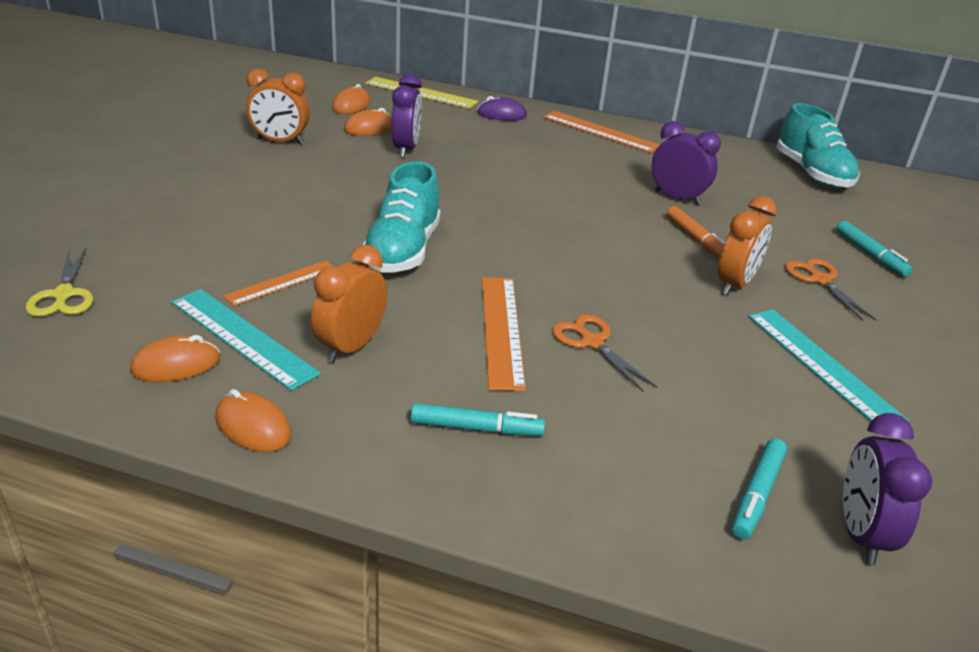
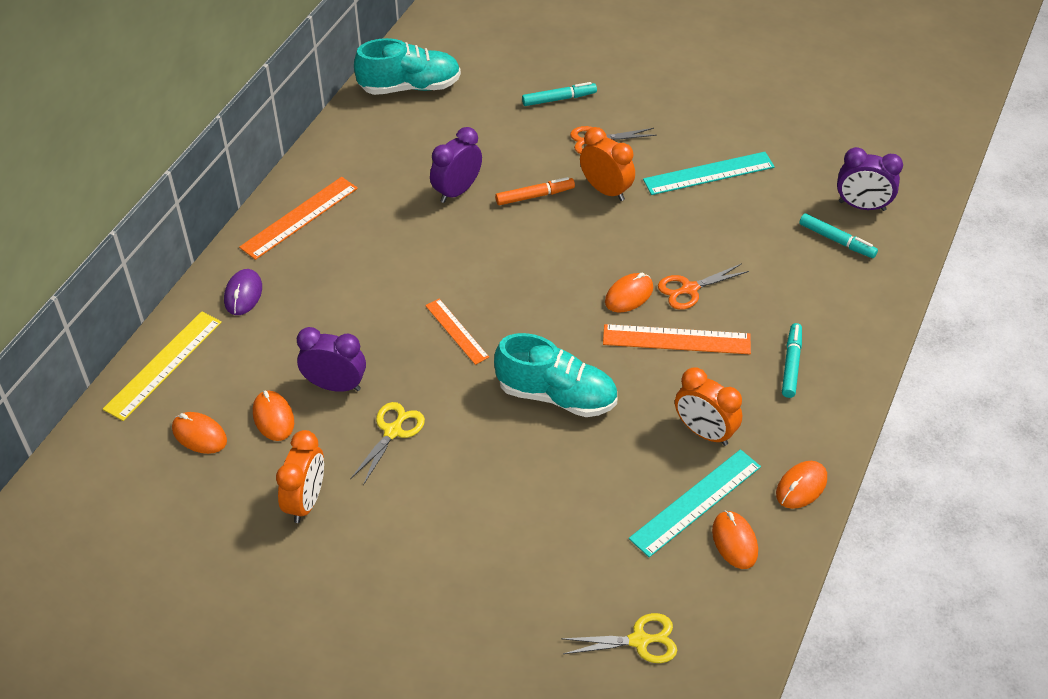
camera: 80 degrees left, 15 degrees up
orange ruler [223,260,332,306] -> orange ruler moved to [425,299,489,365]
none -> yellow scissors [350,402,425,485]
none -> orange mouse [605,273,653,312]

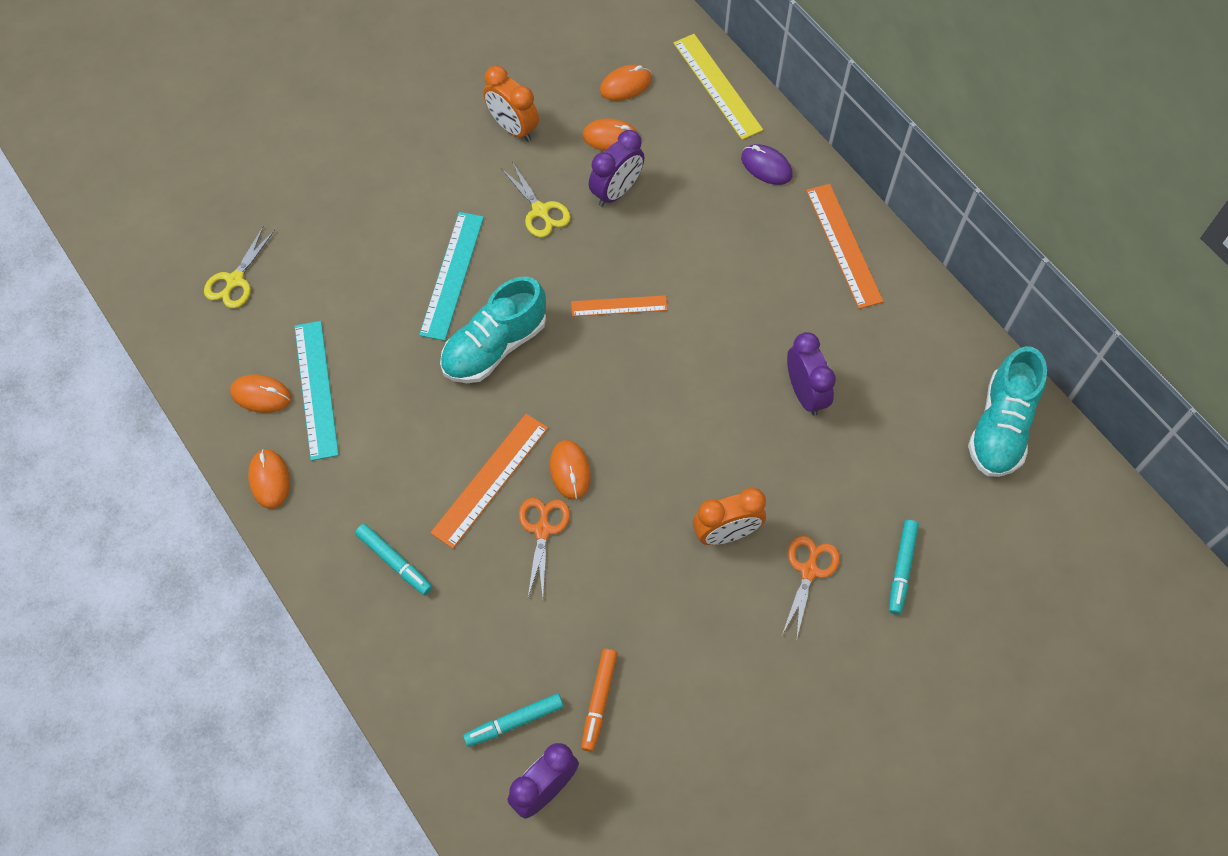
camera: 120 degrees right, 15 degrees up
orange marker [495,177,575,205] -> orange marker moved to [581,649,617,752]
turquoise ruler [643,152,775,195] -> turquoise ruler moved to [419,212,484,341]
orange clock [675,367,742,446] -> none

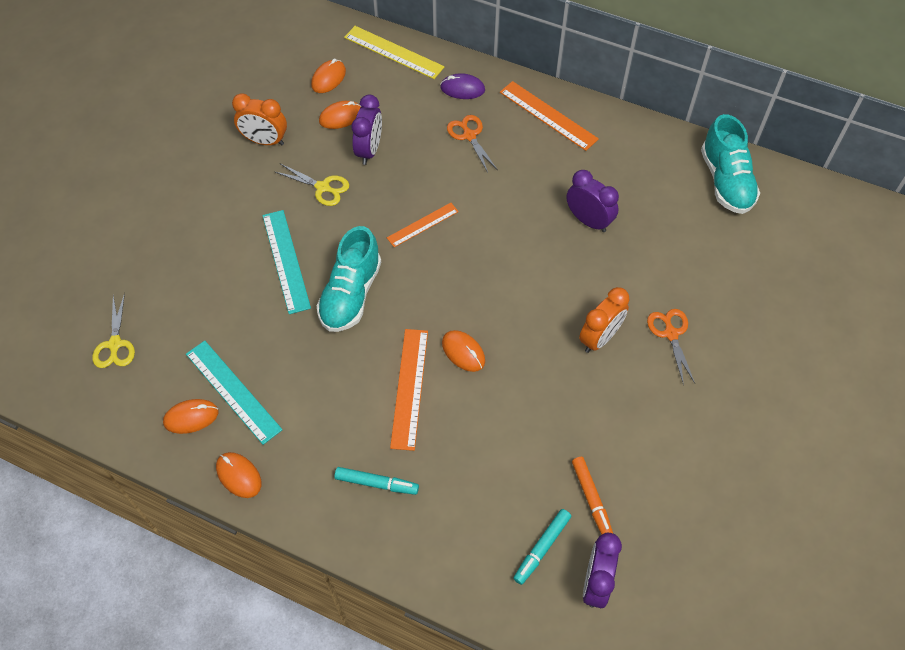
camera: 30 degrees left, 5 degrees down
orange scissors [519,498,570,597] -> orange scissors moved to [447,115,497,173]
turquoise marker [889,520,919,615] -> none

